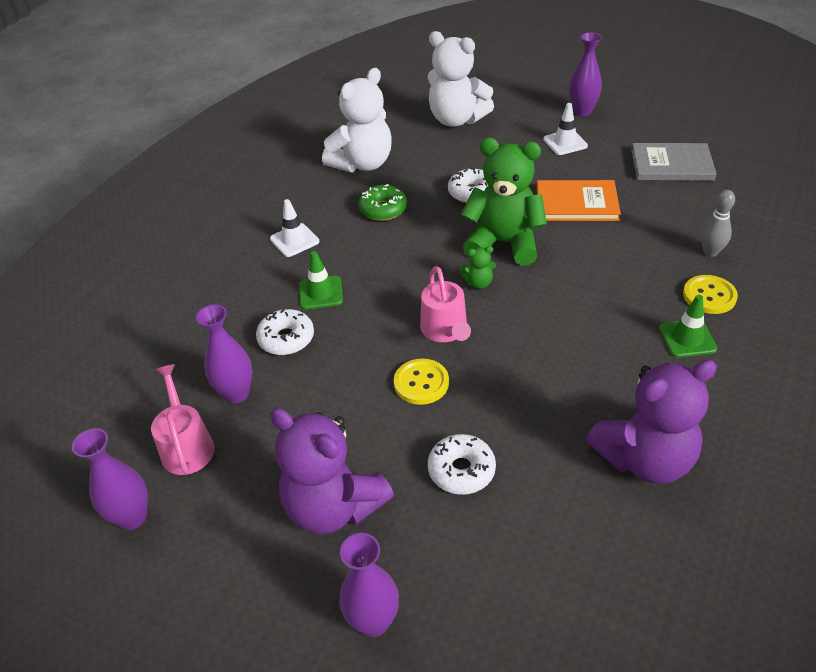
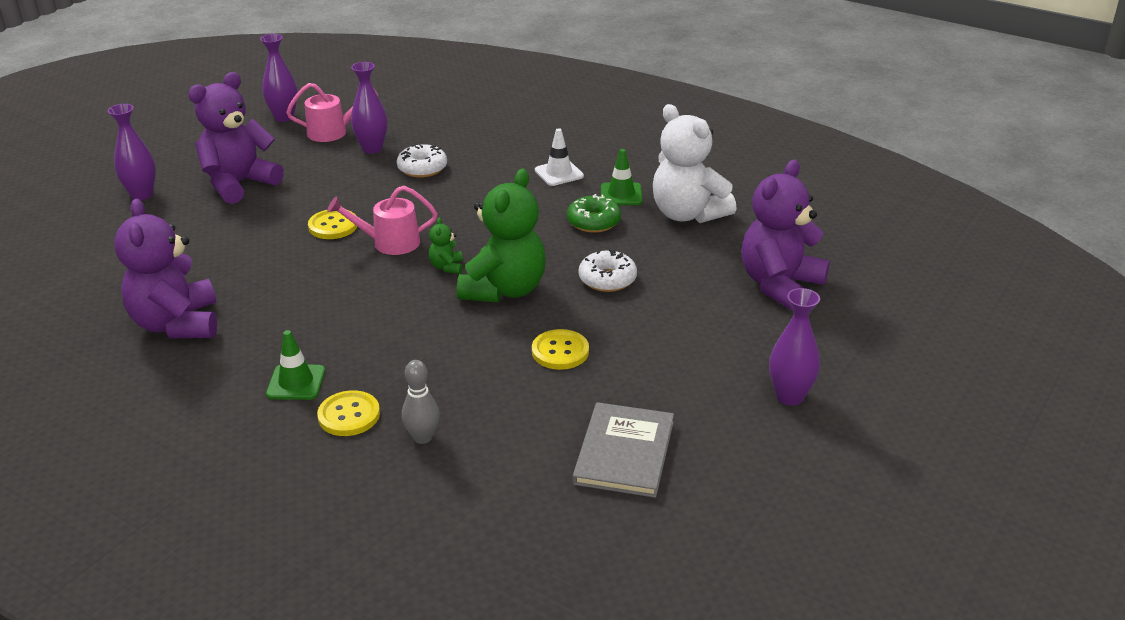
camera: 95 degrees right, 10 degrees down
green traffic cone [299,251,343,309] -> green traffic cone moved to [601,149,643,205]
white teddy bear [428,31,494,127] -> purple teddy bear [741,160,830,311]
white donut [428,434,496,495] -> none
orange book [537,180,621,221] -> yellow button [532,329,589,370]
white traffic cone [543,103,588,155] -> none

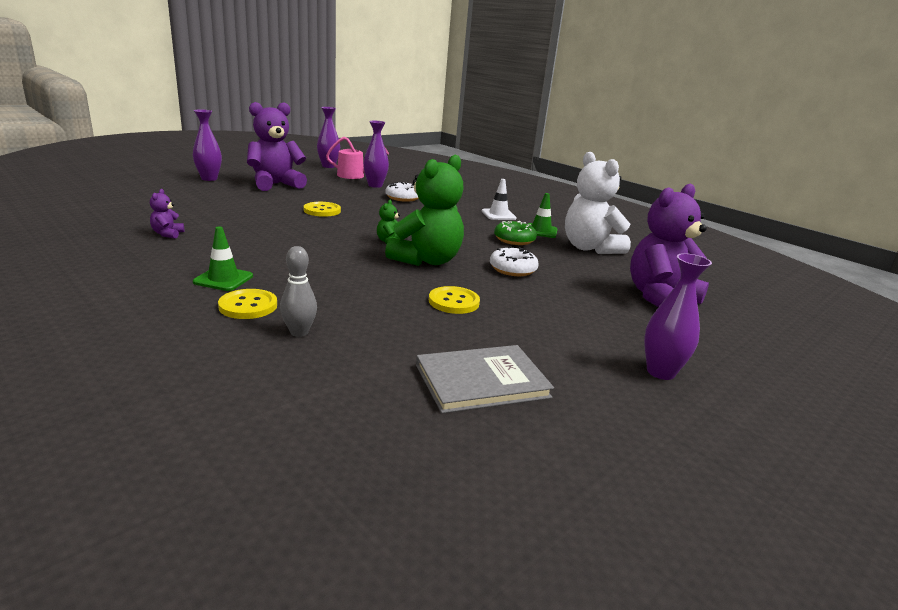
camera: 10 degrees right, 10 degrees down
purple teddy bear [114,199,217,338] -> purple teddy bear [150,189,184,239], size x0.42
pink watering can [327,186,437,255] -> none
grey book [573,402,674,498] -> grey book turned 45 degrees clockwise [416,345,554,413]

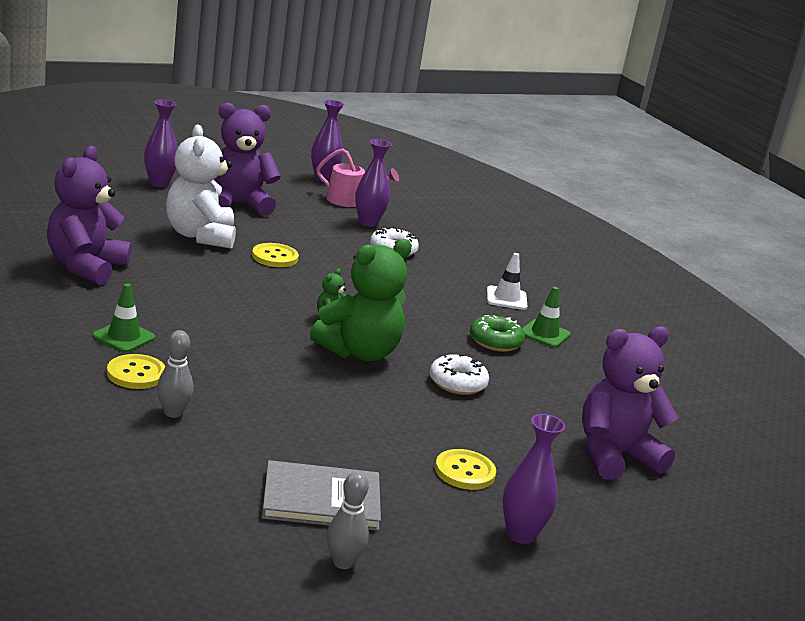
camera: 15 degrees right, 0 degrees up
purple teddy bear [150,189,184,239] -> purple teddy bear [47,146,132,285], size x2.38
yellow button [429,286,480,314] -> yellow button moved to [435,449,496,490]
white teddy bear [565,152,631,254] -> white teddy bear moved to [166,125,236,249]
none -> grey bowling pin [327,471,369,569]

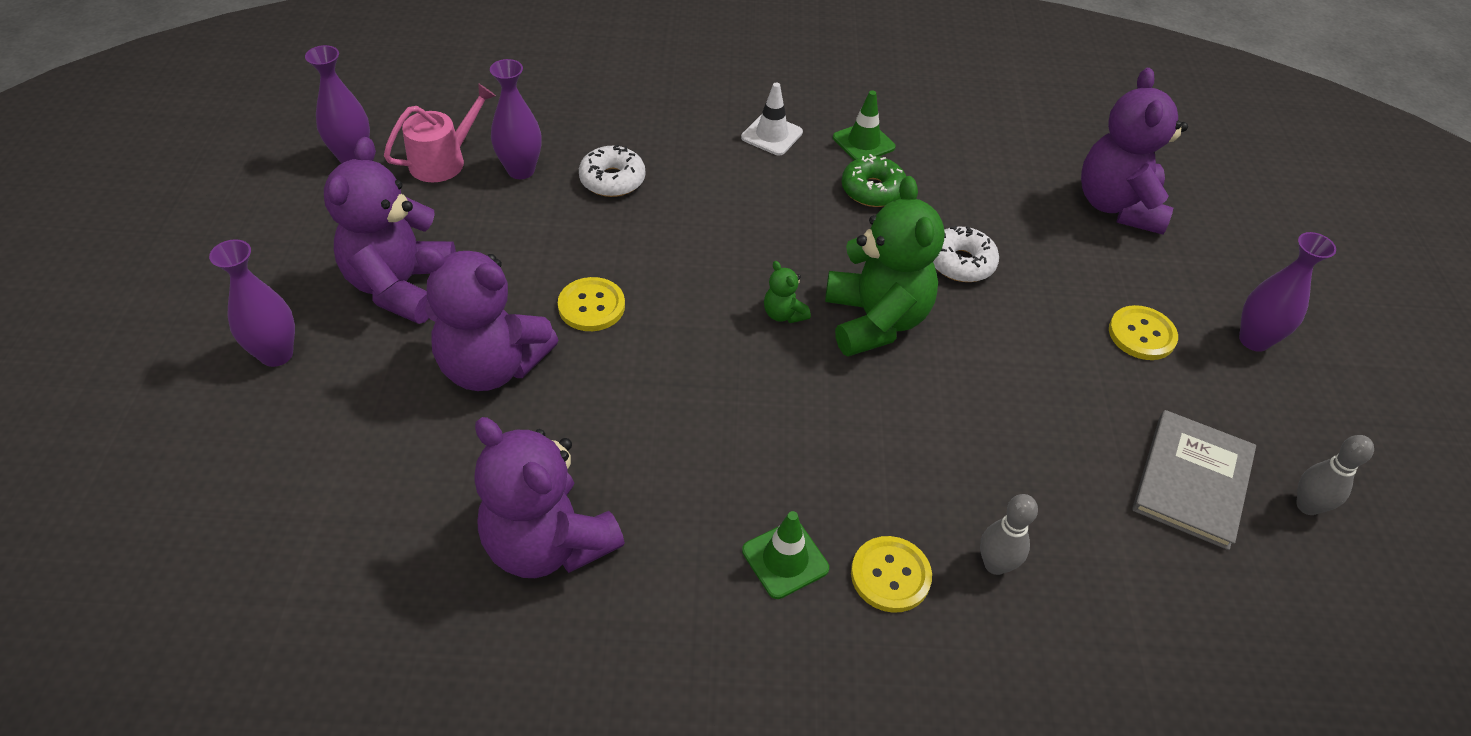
camera: 60 degrees left, 25 degrees up
white teddy bear [166,125,236,249] -> purple teddy bear [415,246,558,391]

